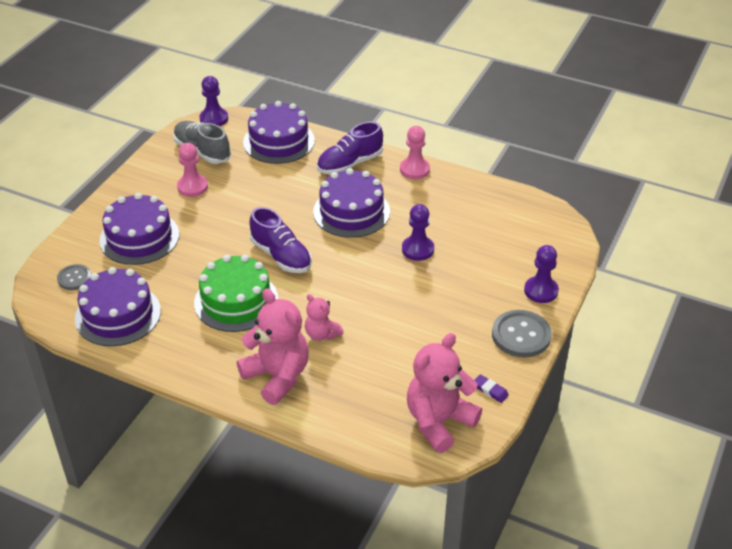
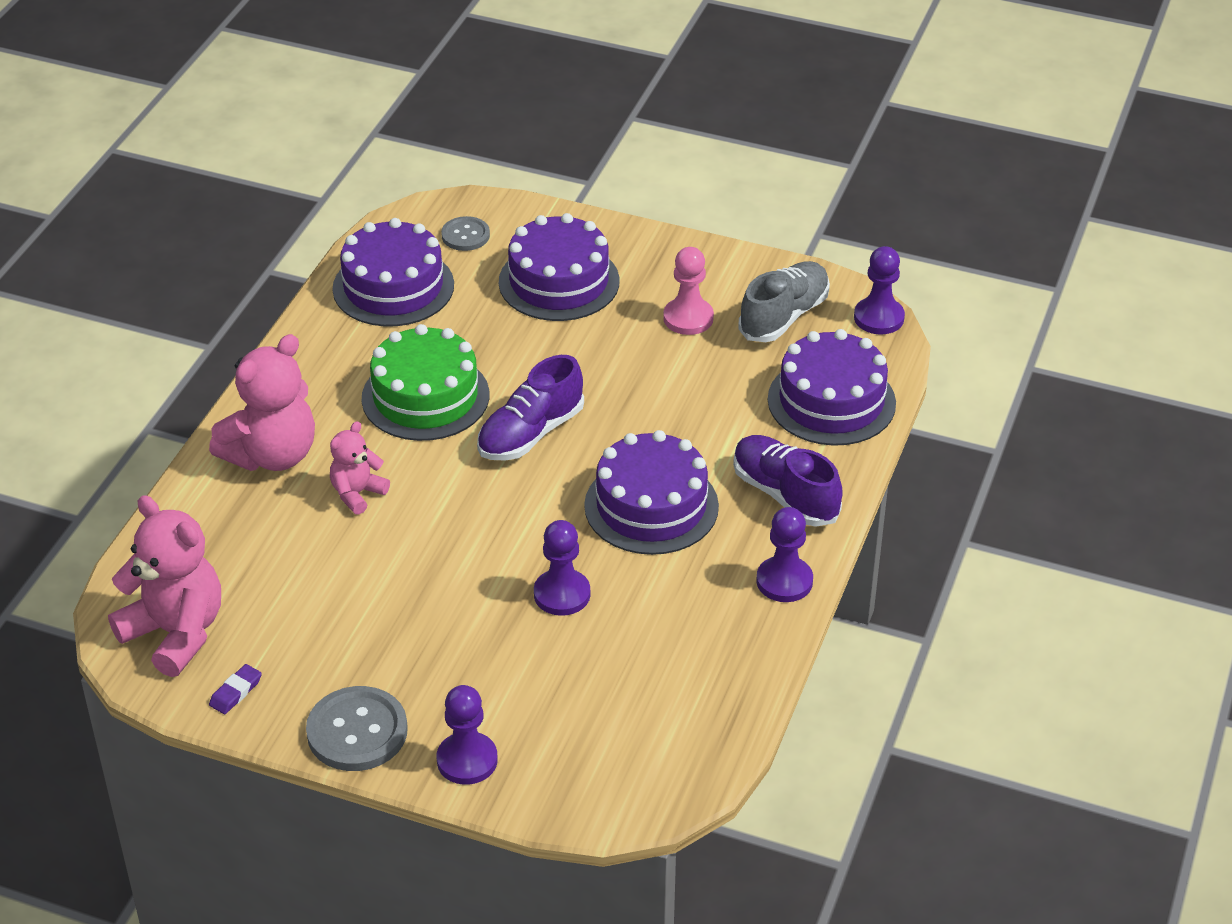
camera: 85 degrees right, 0 degrees up
pink pawn [400,126,430,179] -> purple pawn [756,507,813,602]

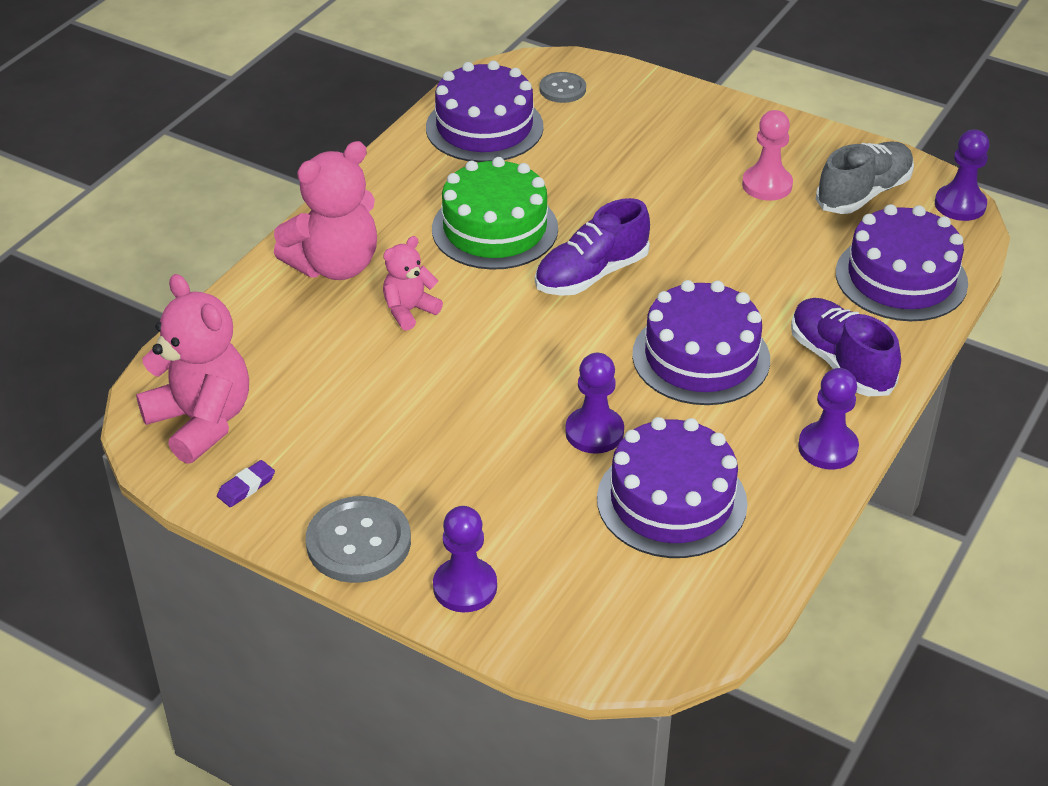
camera: 10 degrees right, 0 degrees up
purple cake [499,213,619,321] -> purple cake moved to [597,417,748,558]

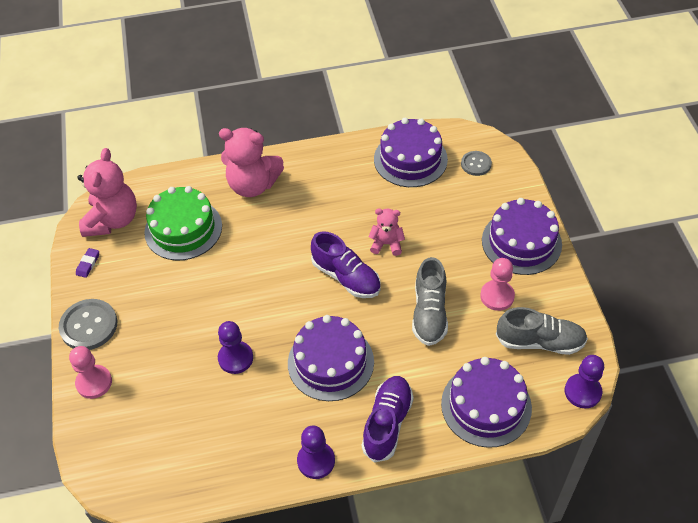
camera: 50 degrees right, 10 degrees up
purple eraser [217,460,275,507] -> purple eraser turned 75 degrees counterclockwise [76,248,99,278]
pink teddy bear [383,236,443,331] -> pink teddy bear moved to [368,209,405,256]
green cake [432,157,558,270] -> green cake moved to [144,186,222,260]
purple pawn [433,506,497,612] -> pink pawn [69,346,112,399]
purple shoe [535,198,650,296] -> purple shoe turned 150 degrees counterclockwise [311,231,380,298]
purple cake [597,417,748,558] -> purple cake moved to [482,198,562,275]
none -> grey shoe [412,257,448,346]

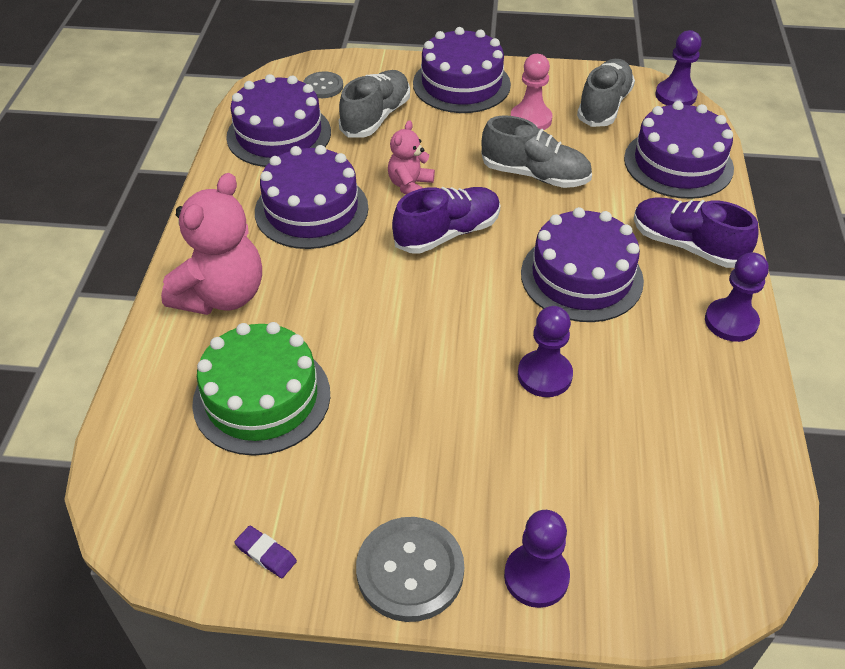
camera: 75 degrees left, 5 degrees down
pink pawn [69,346,112,399] -> purple pawn [504,510,570,608]
pink teddy bear [77,148,137,237] -> none
none -> purple cake [255,145,368,249]
none -> grey shoe [339,70,410,138]

